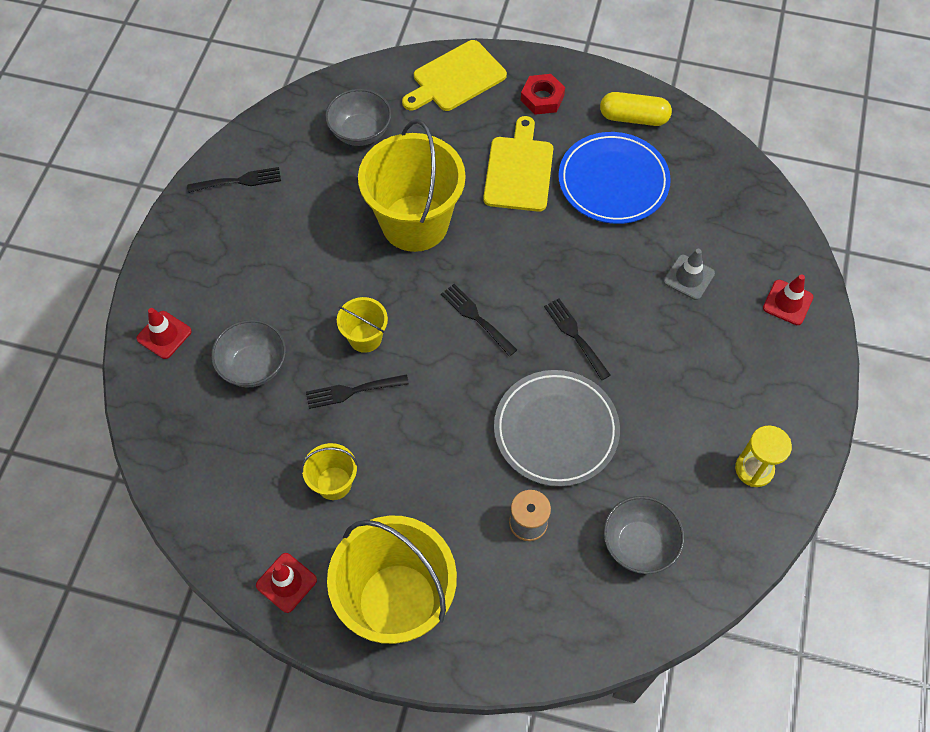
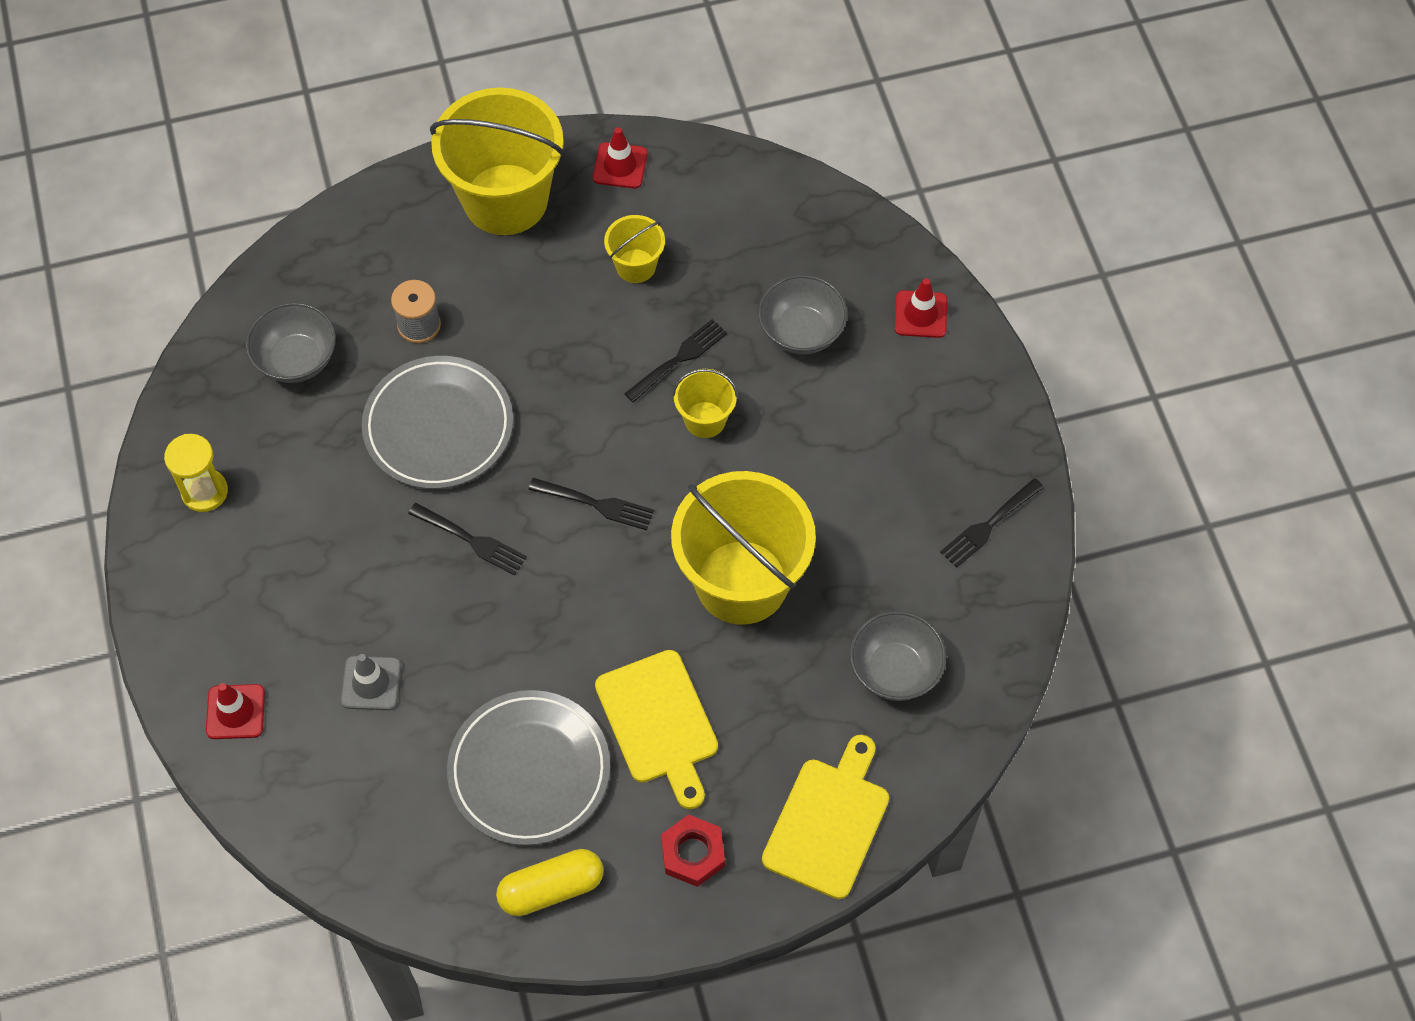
camera: 150 degrees right, 0 degrees up
blue plate [558,132,671,224] -> grey plate [447,690,610,846]

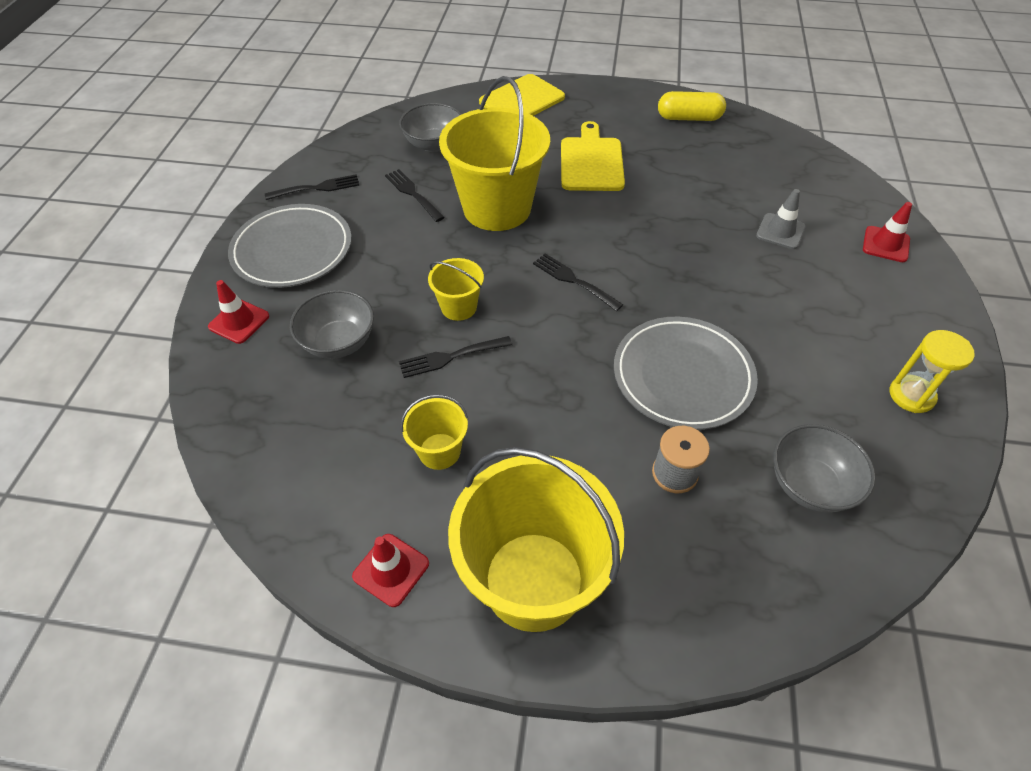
camera: 155 degrees left, 10 degrees down
black fork [408,503,527,576] -> black fork moved to [385,169,445,222]
grey plate [447,690,610,846] -> grey plate moved to [228,204,352,288]
red nut [661,814,725,887] -> none

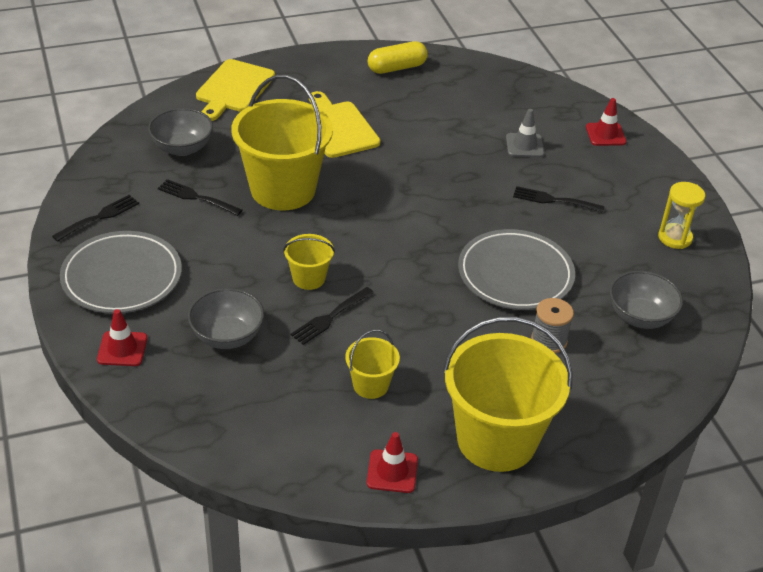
camera: 30 degrees left, 10 degrees down
black fork [533,253,623,311] -> black fork moved to [513,186,605,213]

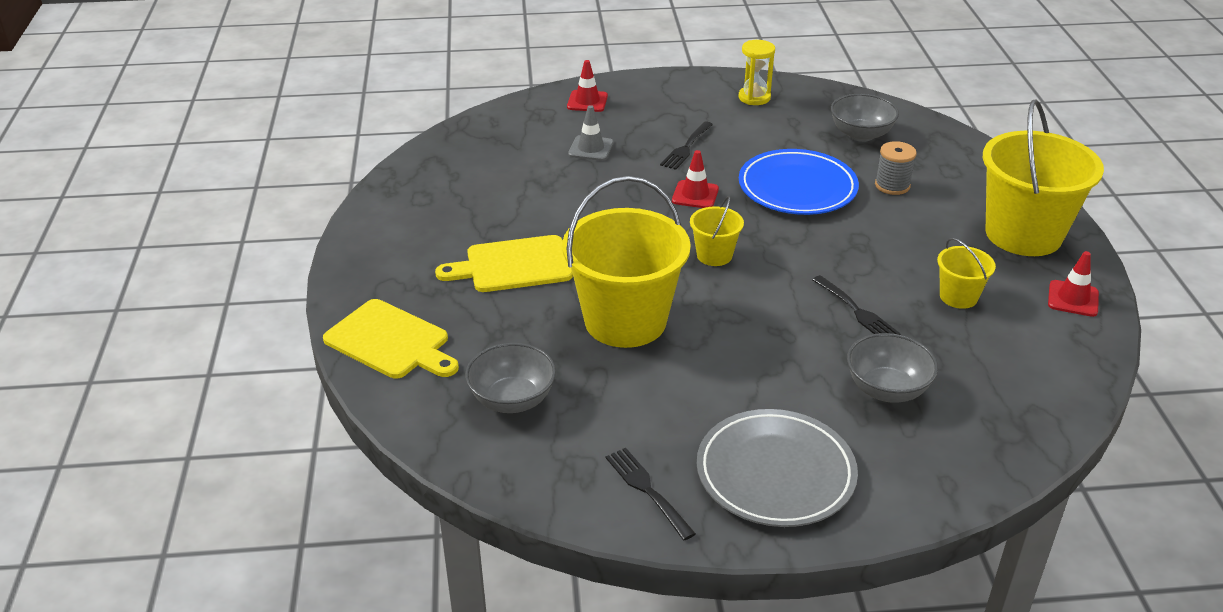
camera: 75 degrees left, 5 degrees down
red traffic cone [97,309,147,366] -> red traffic cone moved to [672,150,719,208]
black fork [158,179,242,216] -> none
yellow bucket [283,234,335,290] -> yellow bucket moved to [690,196,744,266]
yellow capsule [368,41,428,74] -> none
grey plate [458,229,575,310] -> blue plate [739,149,859,215]

